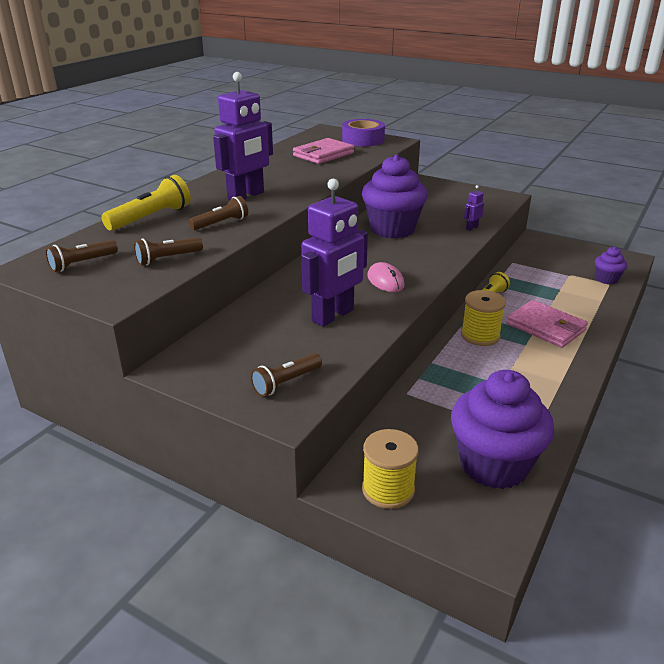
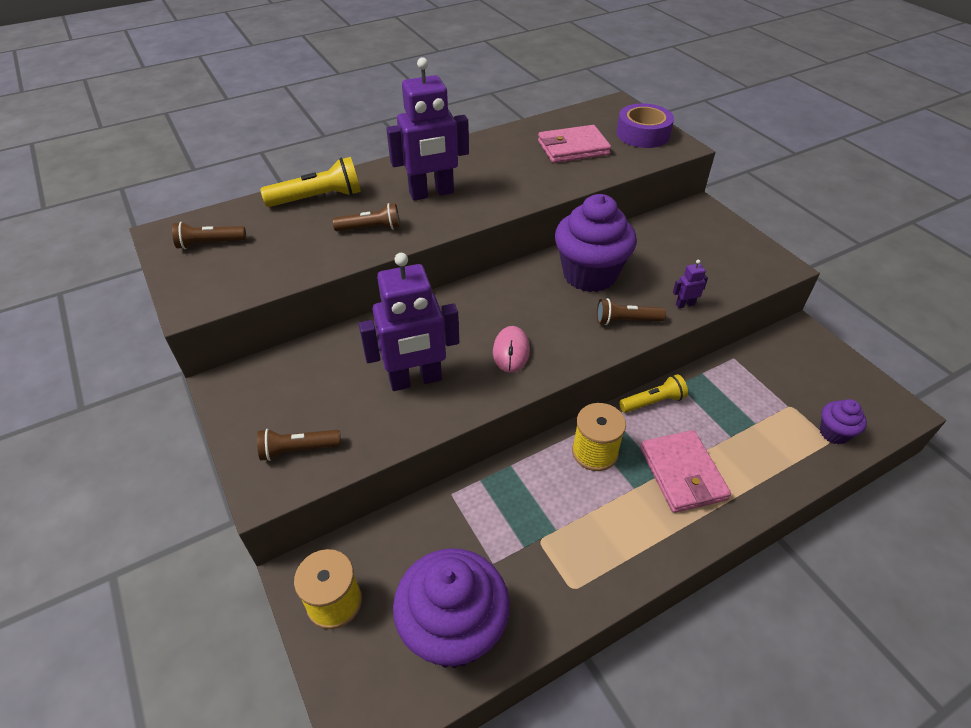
camera: 30 degrees right, 15 degrees up
brown flashlight [134,237,203,265] -> brown flashlight moved to [597,298,666,325]

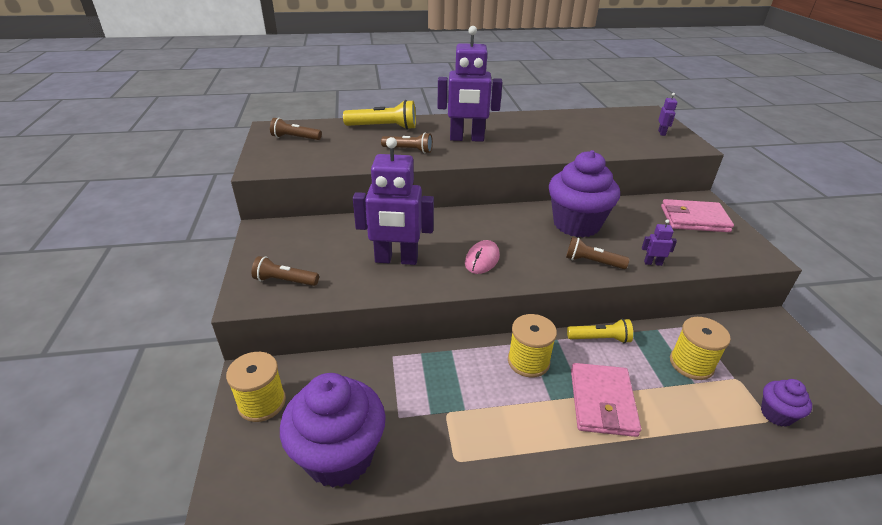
camera: 20 degrees right, 10 degrees down
pink wallet [538,125,611,163] -> pink wallet moved to [661,199,734,232]
purple tape [617,103,674,148] -> purple robot [658,93,677,136]
none -> yellow spool [670,317,731,380]

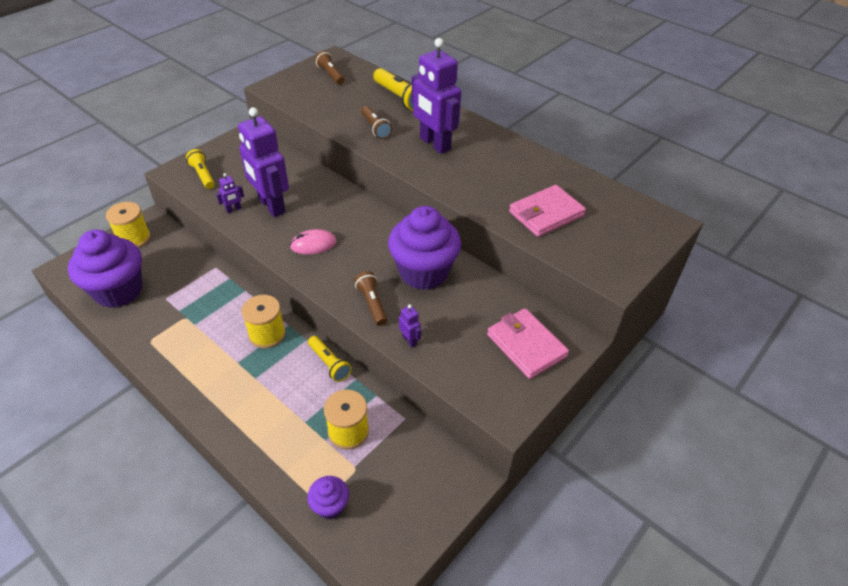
camera: 50 degrees right, 10 degrees up
brown flashlight [252,256,319,286] -> yellow flashlight [186,149,215,189]
pink wallet [571,363,641,437] -> pink wallet moved to [509,185,586,237]
purple robot [658,93,677,136] -> purple robot moved to [216,173,244,213]

